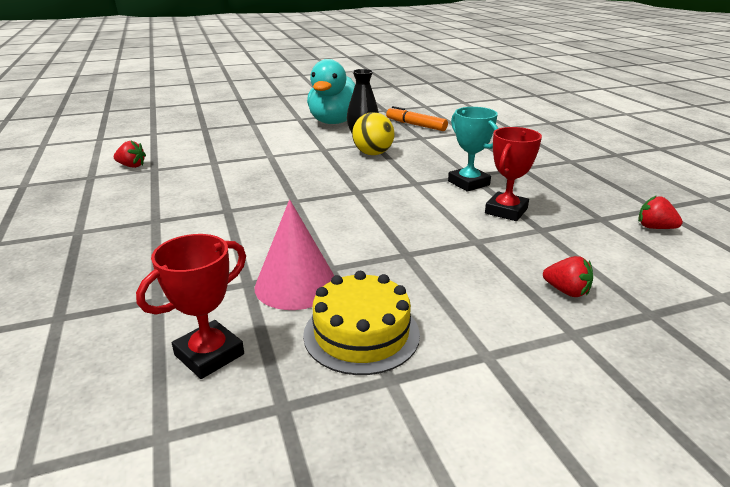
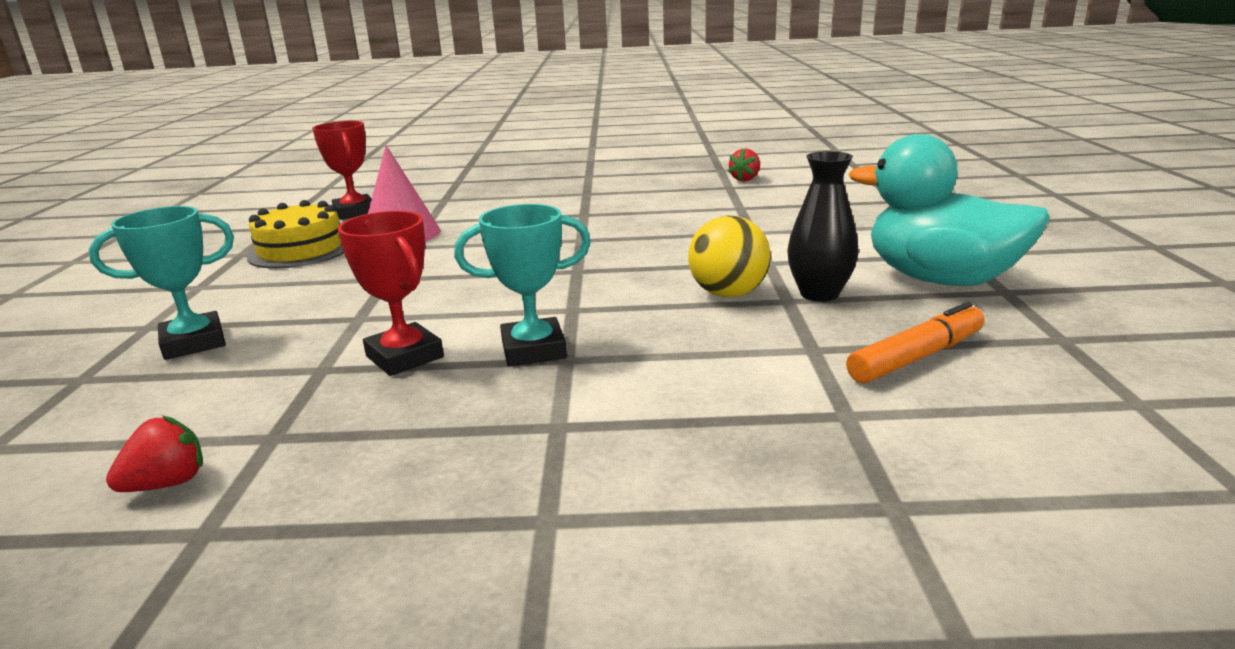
camera: 110 degrees right, 5 degrees down
red strawberry [543,256,593,297] -> turquoise trophy [89,206,234,360]

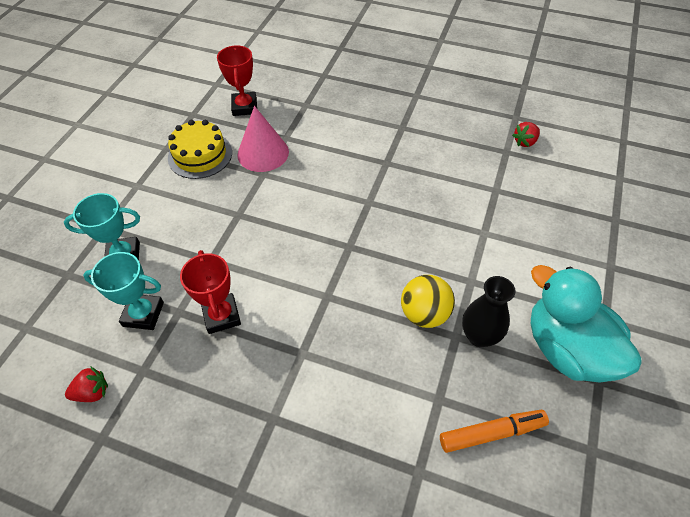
camera: 20 degrees right, 30 degrees up
turquoise trophy [454,204,591,366] -> turquoise trophy moved to [83,252,164,330]

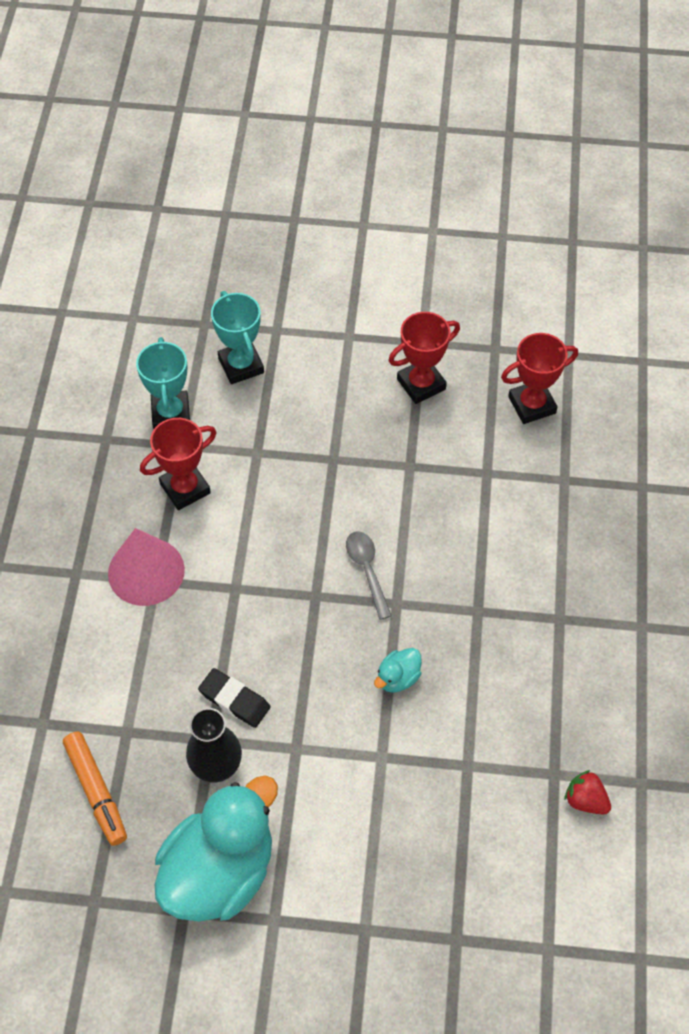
camera: 75 degrees right, 5 degrees up
red strawberry [65,366,108,402] -> none
yellow cake [168,120,232,179] -> red trophy [389,312,460,404]
pink cone [237,106,289,172] -> pink cone moved to [108,528,185,606]
yellow ball [401,275,455,328] -> black eraser [198,668,270,728]
none -> grey spoon [346,531,392,620]
none -> turquoise duck [374,648,422,693]

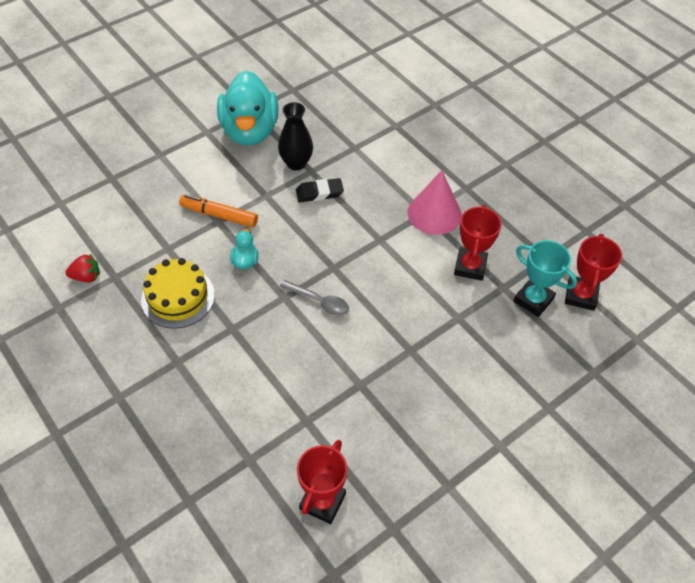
camera: 135 degrees right, 5 degrees down
orange marker [63,731,127,846] -> orange marker moved to [179,194,258,227]
turquoise trophy [211,291,264,384] -> none
red trophy [389,312,460,404] -> red trophy moved to [565,234,622,311]
none -> yellow cake [141,258,215,329]

